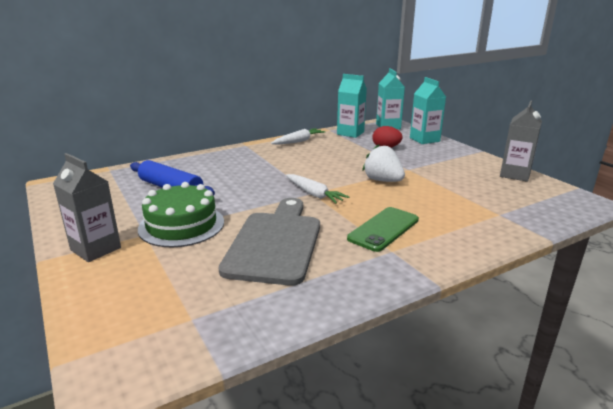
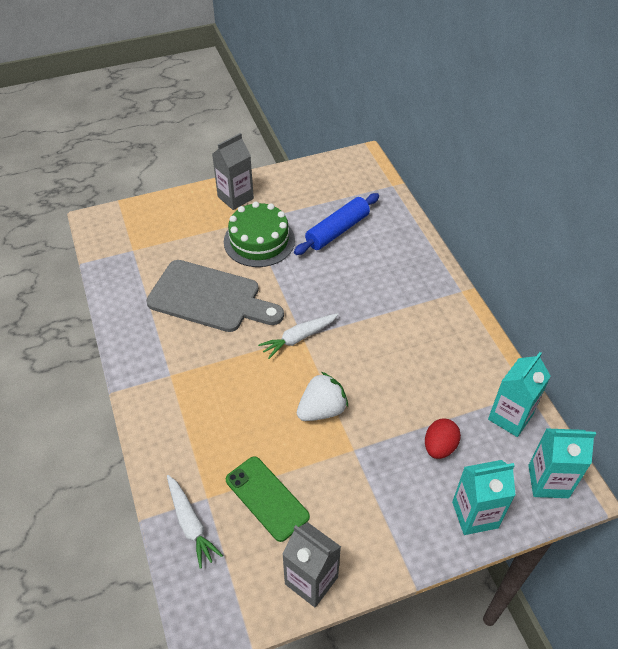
camera: 100 degrees right, 25 degrees up
white carrot [271,128,325,145] -> white carrot moved to [167,475,223,569]
green phone [347,207,419,252] -> green phone moved to [226,456,310,542]

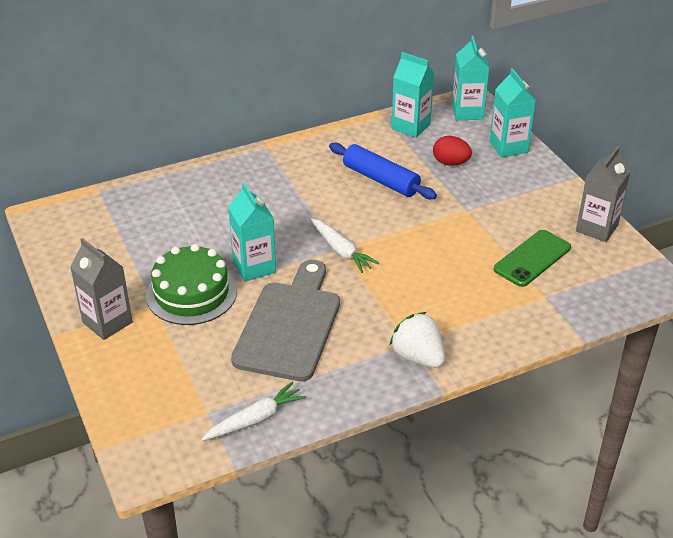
camera: 95 degrees left, 10 degrees down
white carrot [167,475,223,569] -> white carrot moved to [202,382,306,441]
blue rolling pin [294,193,379,255] -> blue rolling pin moved to [329,143,437,199]
white strawberry [297,372,348,421] -> white strawberry moved to [390,312,445,368]
none -> turquoise carton [228,183,276,282]

